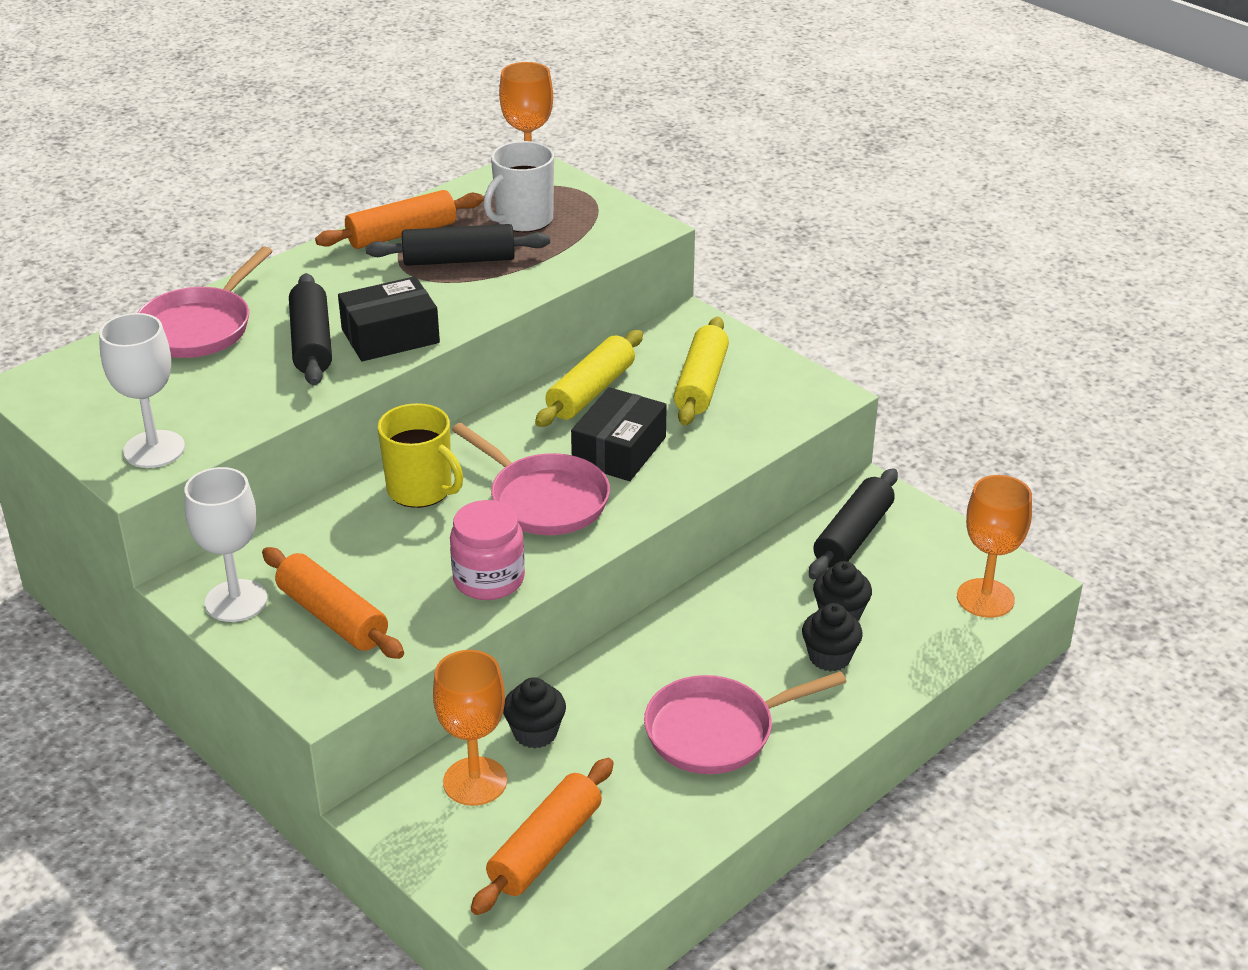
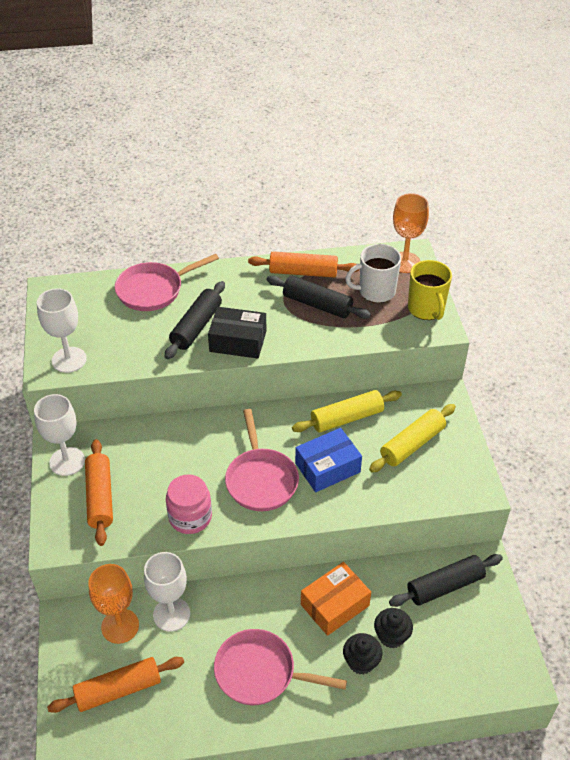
camera: 35 degrees right, 10 degrees up
yellow mug [378,403,463,508] -> yellow mug moved to [408,260,452,320]
black cupcake [503,677,566,749] -> white goblet [144,552,190,632]
black box [571,387,667,481] -> blue box [295,428,362,492]
orange goblet [957,475,1032,618] -> none
none -> orange box [301,562,371,636]

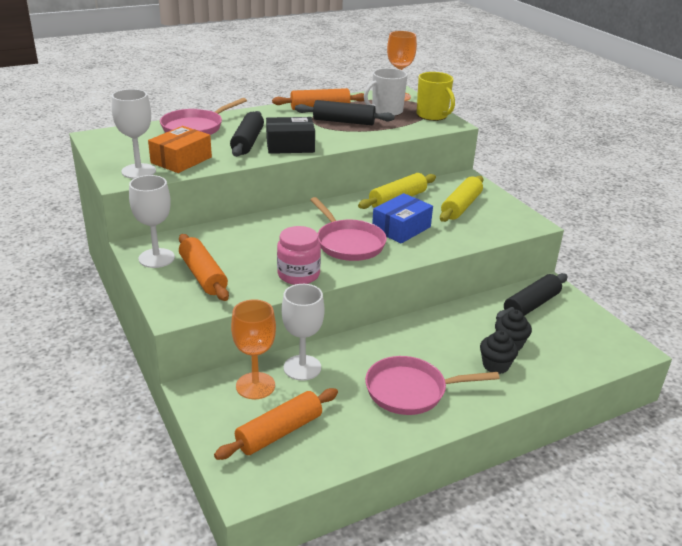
camera: 20 degrees left, 15 degrees down
orange box [301,562,371,636] -> orange box moved to [148,126,212,173]

